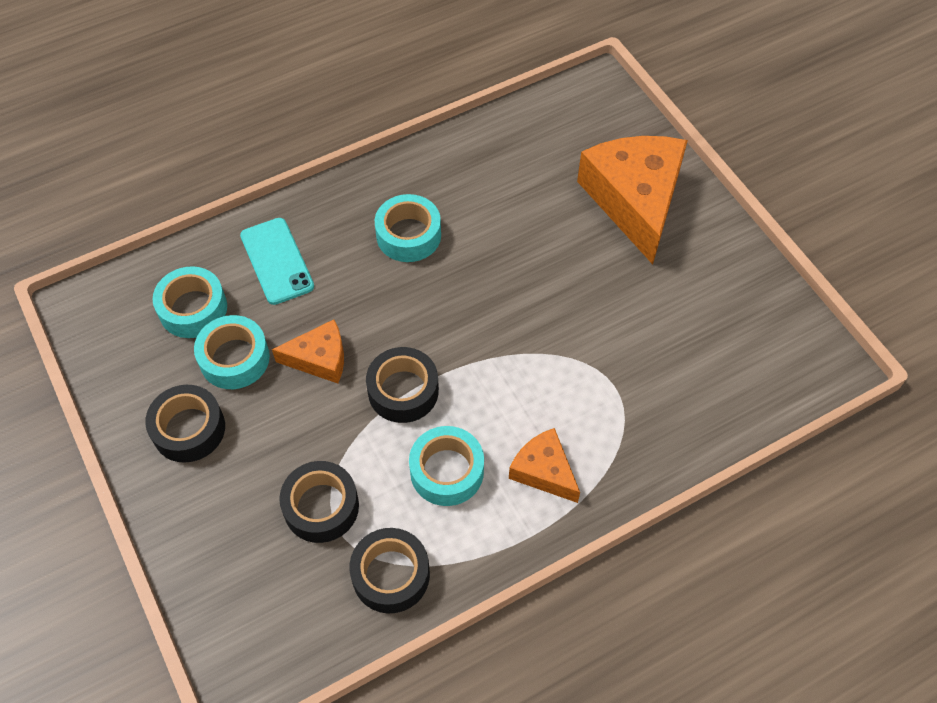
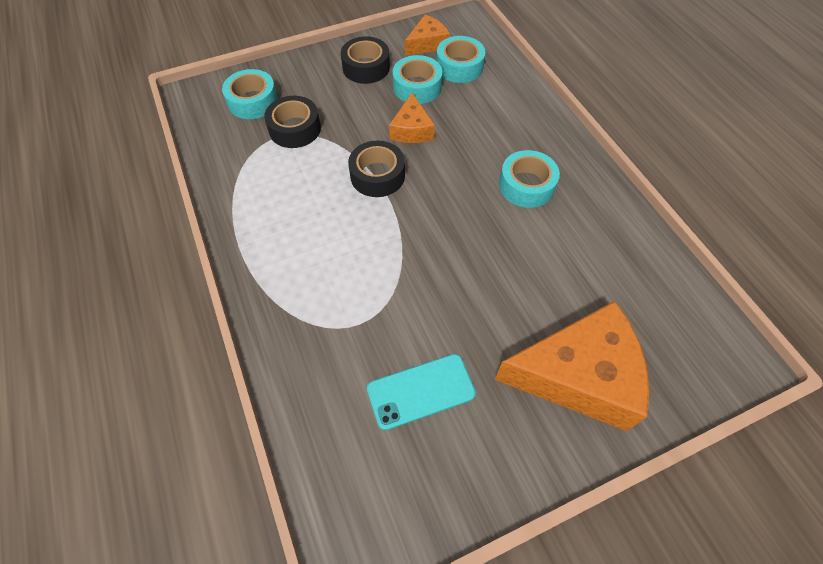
camera: 95 degrees right, 0 degrees up
turquoise phone [240,218,314,305] -> turquoise phone moved to [367,354,476,430]
black tape [349,528,430,613] -> none
turquoise tape [409,426,484,506] -> turquoise tape moved to [222,69,278,119]
orange cheese [509,428,580,503] -> orange cheese moved to [405,15,450,56]

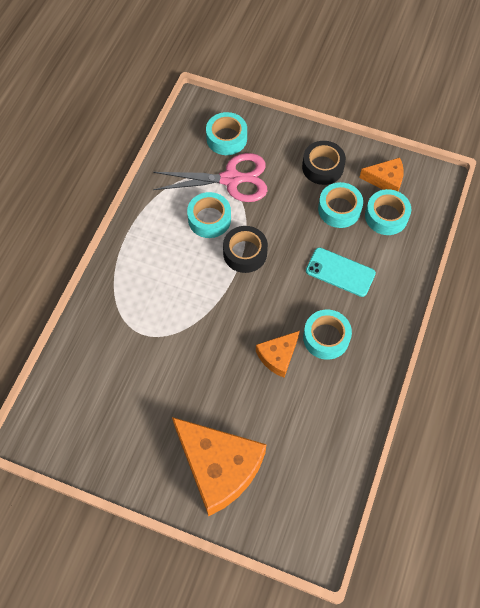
camera: 45 degrees right, 5 degrees up
black tape [264,96,321,148] -> pink scissors [153,153,267,202]
turquoise phone [367,354,476,430] -> turquoise phone moved to [306,247,376,297]
orange cheese [389,93,435,143] -> orange cheese moved to [256,331,300,378]
none -> turquoise tape [187,192,231,238]

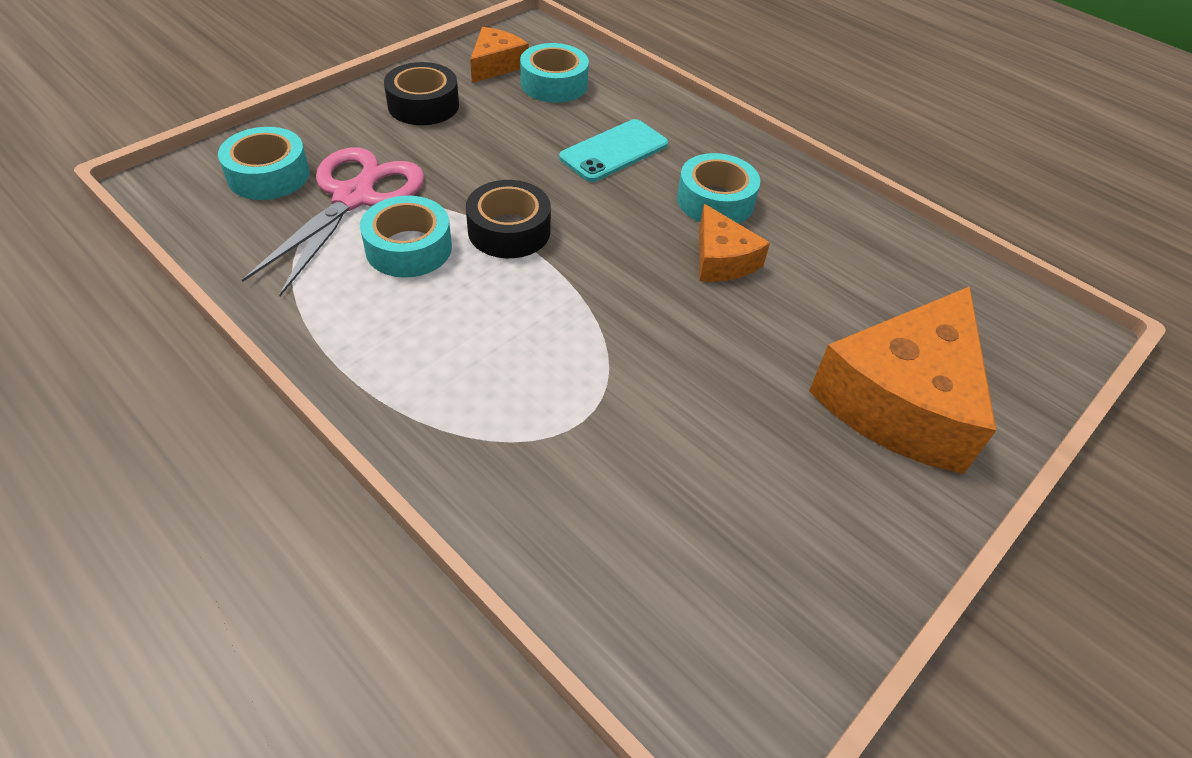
camera: 70 degrees left, 15 degrees down
orange cheese [172,417,267,516] -> orange cheese turned 150 degrees clockwise [809,286,997,474]
turquoise tape [318,182,363,228] -> none

